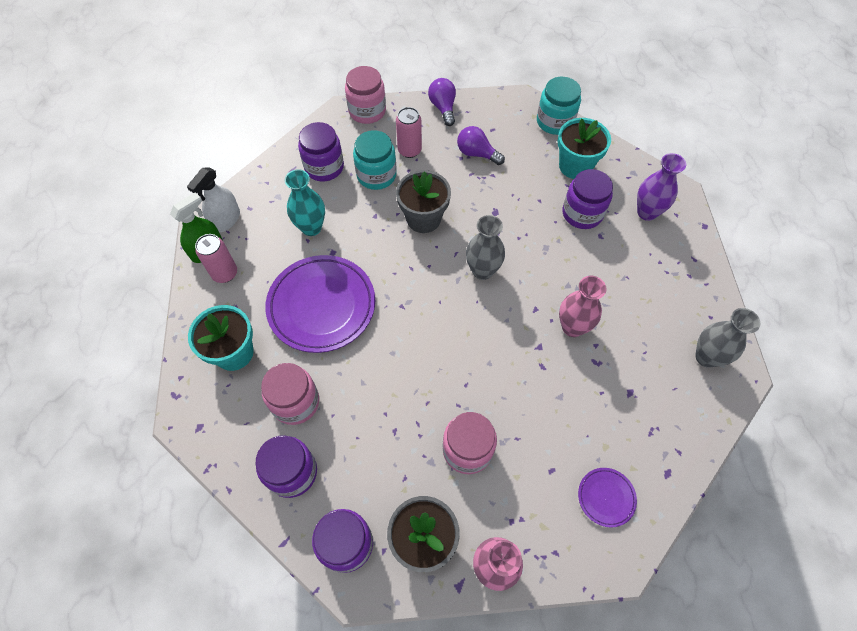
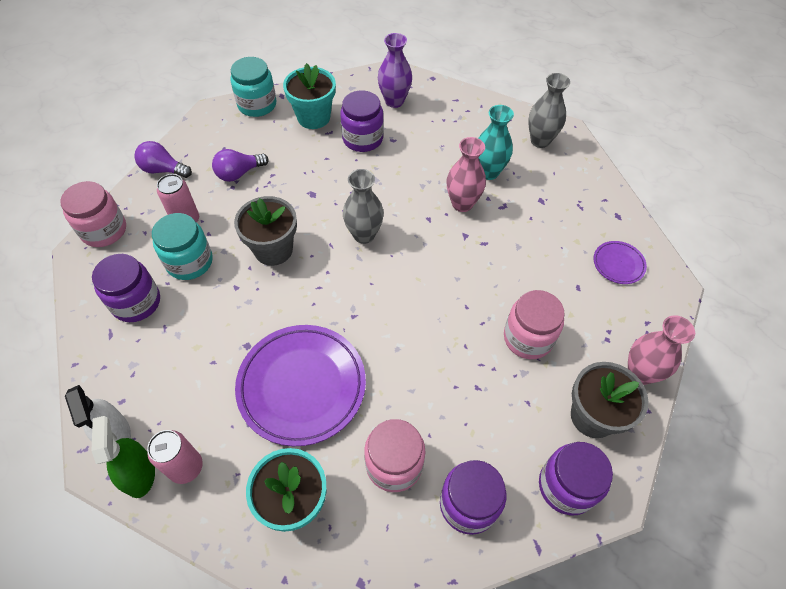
camera: 60 degrees left, 5 degrees down
turquoise vase [285,169,325,236] -> turquoise vase moved to [478,105,514,180]

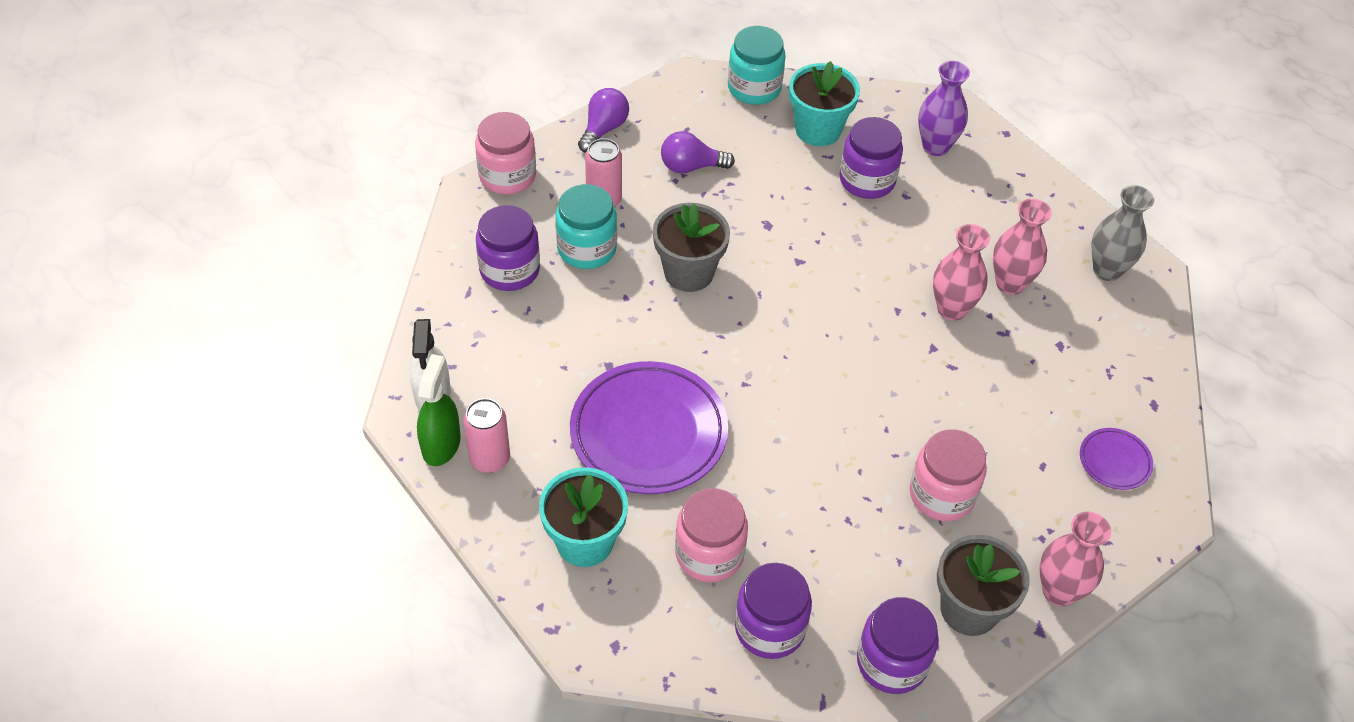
camera: 25 degrees right, 5 degrees down
purple light bulb [134,141,192,178] -> purple light bulb turned 75 degrees clockwise [578,88,629,152]
grey vase [343,169,384,244] -> none
turquoise vase [478,105,514,180] -> pink vase [993,199,1052,295]

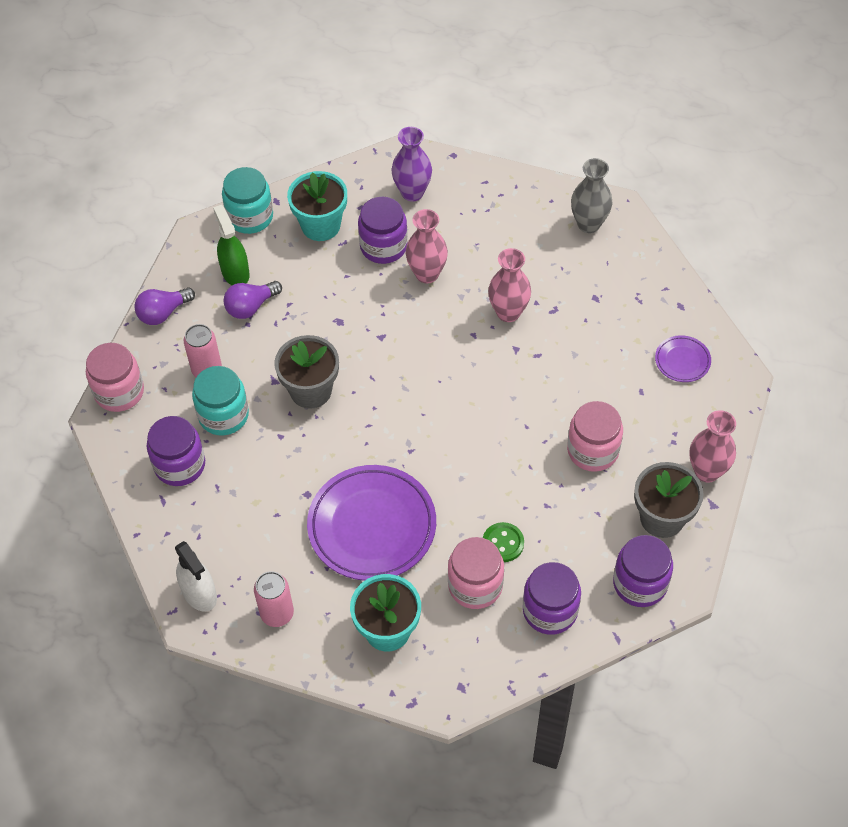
camera: 30 degrees left, 5 degrees up
green spray bottle [417,354,461,466] -> green spray bottle moved to [213,205,250,285]
purple light bulb [578,88,629,152] -> purple light bulb turned 120 degrees counterclockwise [134,287,195,325]
pink vase [993,199,1052,295] -> pink vase moved to [406,209,448,284]
none -> green button [483,522,524,562]

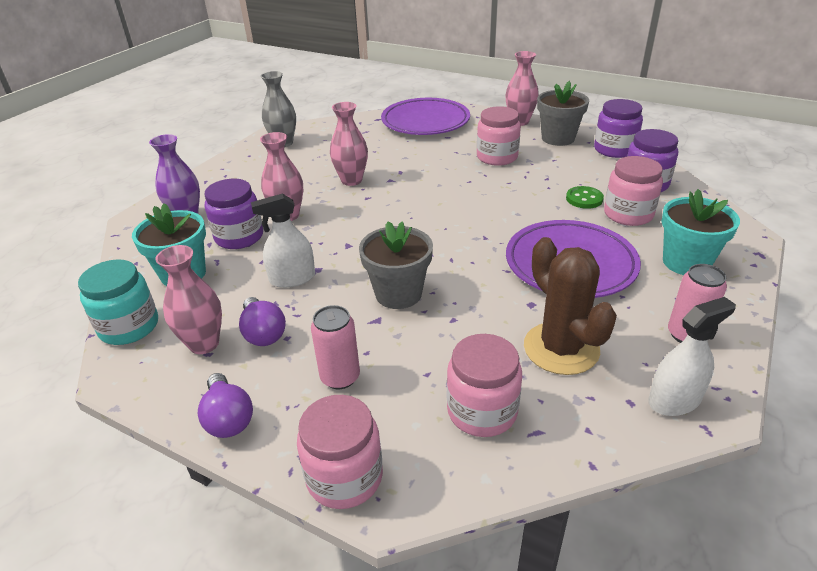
camera: 80 degrees left, 20 degrees down
purple jar [147,416,205,486] -> pink jar [447,334,522,437]
turquoise jar [192,366,249,435] -> none
green spray bottle [213,205,250,285] -> pink vase [155,245,222,354]
purple plate [655,335,711,382] -> purple plate [381,98,470,135], size x2.17
none -> white spray bottle [251,193,315,288]
none -> brown cactus [524,237,617,375]

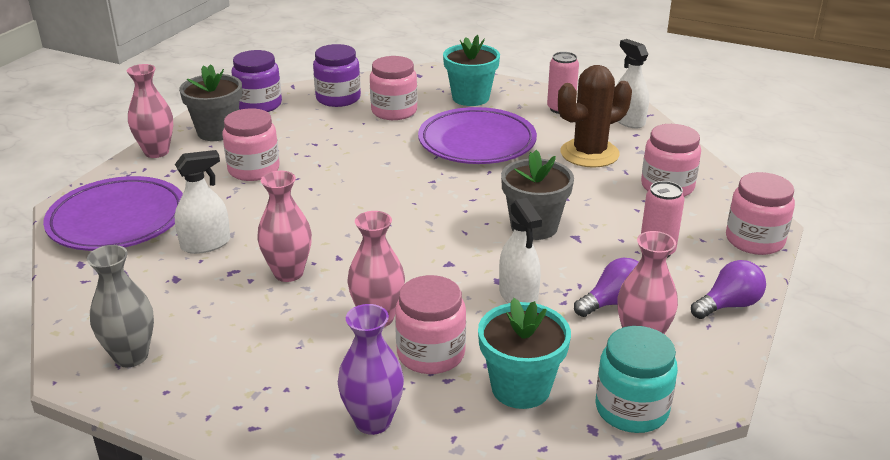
camera: 95 degrees left, 5 degrees down
purple jar [204,179,263,249] -> pink jar [395,275,466,374]
green button [566,186,604,209] -> none
none -> white spray bottle [174,150,230,254]

